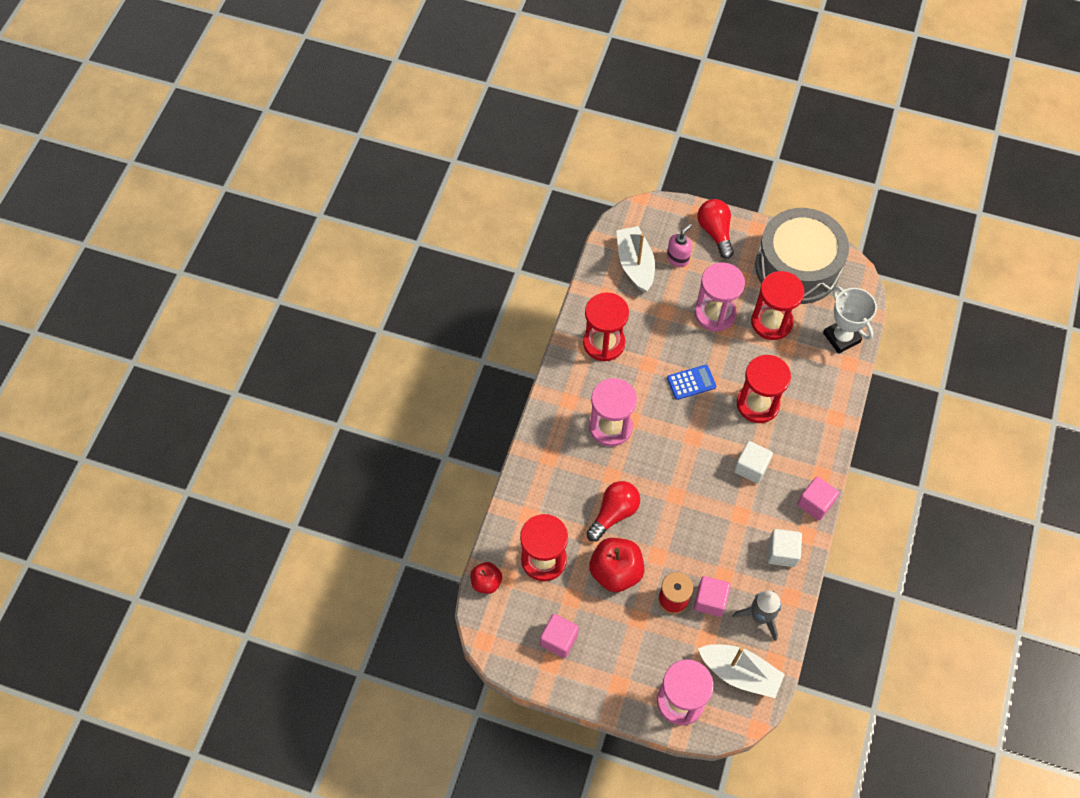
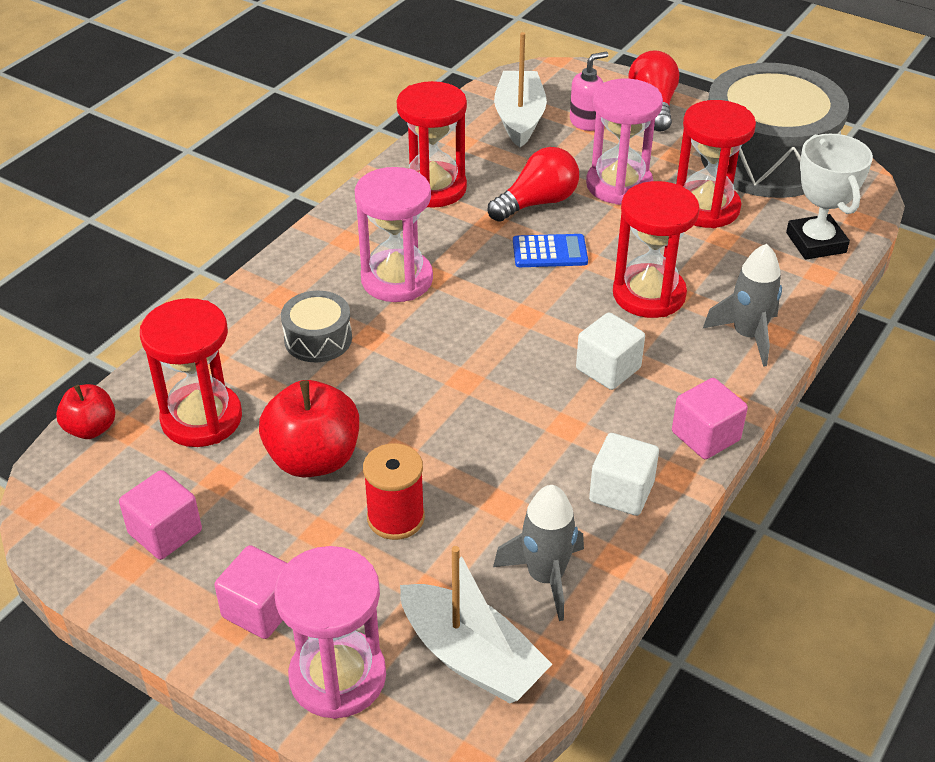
camera: 15 degrees right, 20 degrees down
red light bulb [586,481,640,542] -> red light bulb moved to [488,147,579,222]
pink cube [694,576,731,617] -> pink cube moved to [214,545,287,639]
none -> grey drum [281,291,352,362]
none -> grey rocket [703,244,782,367]

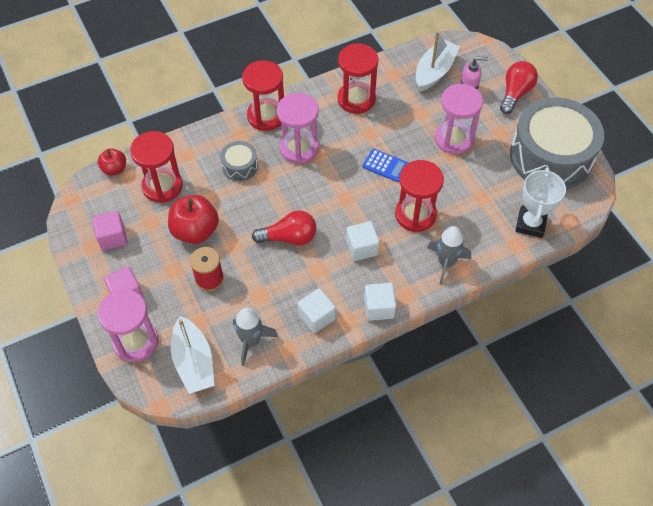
camera: 30 degrees right, 15 degrees up
red light bulb [488,147,579,222] -> red light bulb moved to [252,210,317,246]
pink cube [672,378,748,459] -> white cube [364,283,396,321]
red hourglass [676,100,756,228] -> red hourglass moved to [242,60,284,131]

